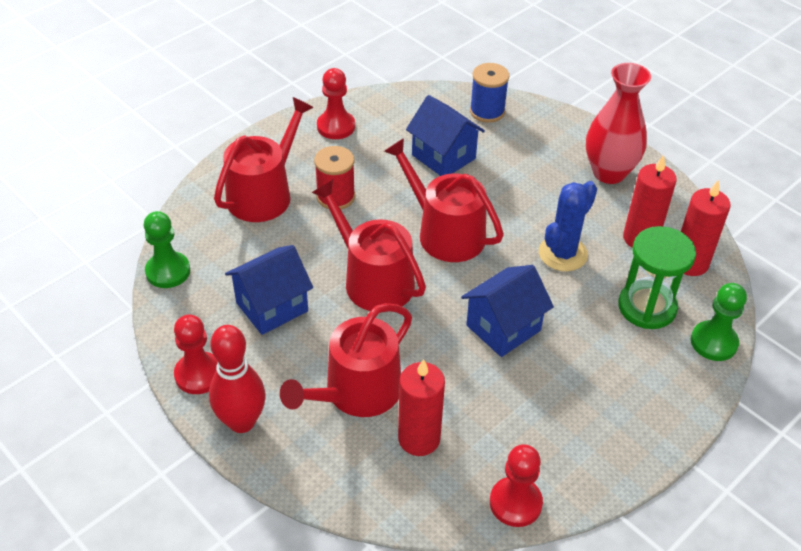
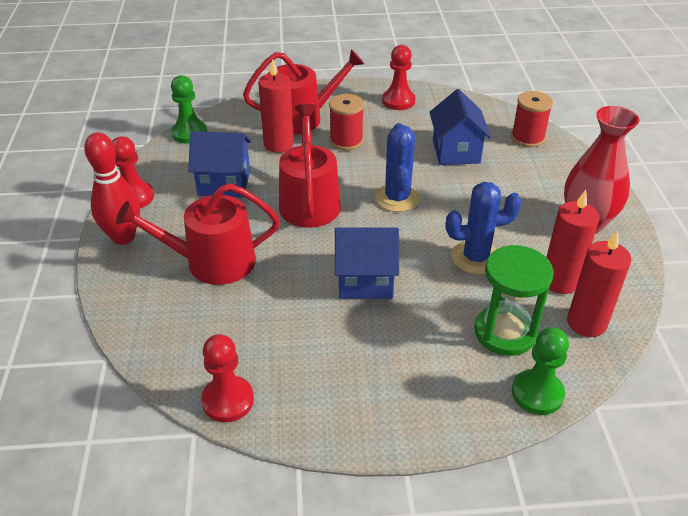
camera: 40 degrees right, 5 degrees down
red watering can [384,138,504,262] -> blue cactus [375,123,420,212]
red candle [398,359,445,456] -> red candle moved to [258,59,294,153]
blue spool [470,63,509,123] -> red spool [511,91,553,147]

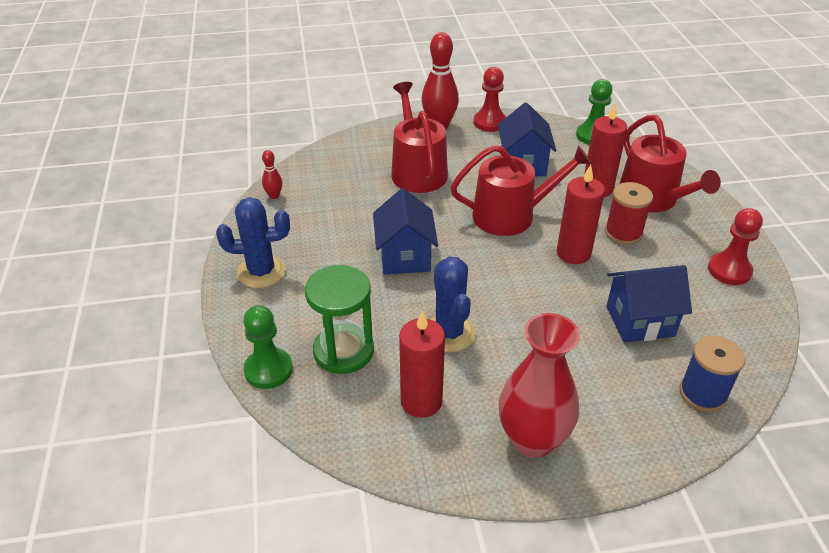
camera: 85 degrees right, 0 degrees up
red pawn [201,334,254,422] -> red bowling pin [262,150,282,199]
blue cactus [375,123,420,212] -> blue cactus moved to [216,197,290,288]
red spool [511,91,553,147] -> blue spool [680,336,745,412]
red candle [567,230,631,337] -> red candle moved to [557,165,605,264]

